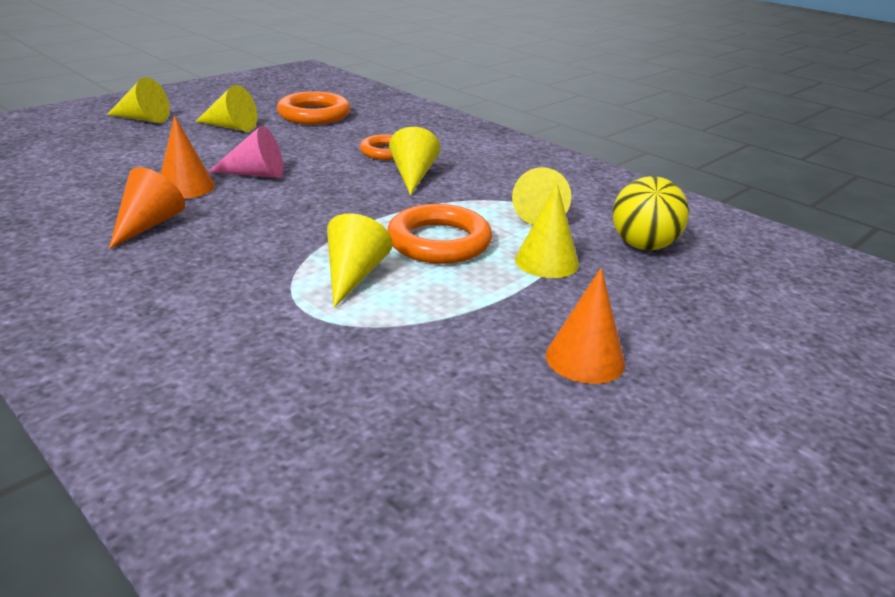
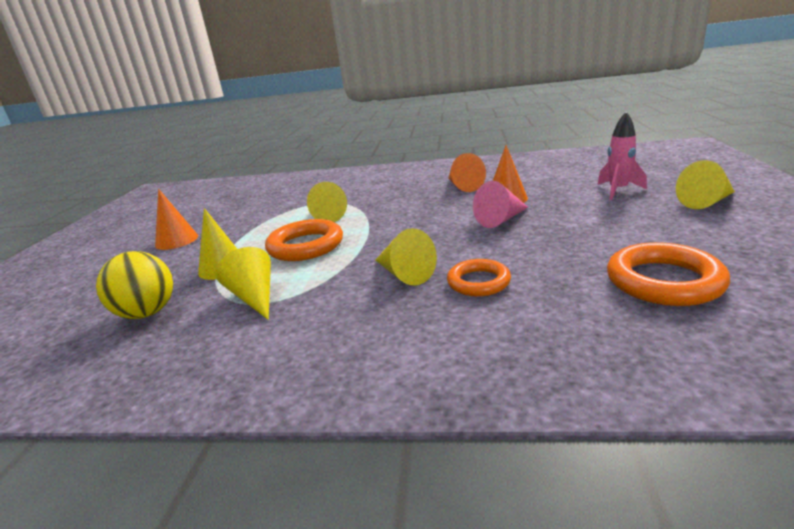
camera: 145 degrees right, 5 degrees down
yellow cone [195,85,257,132] -> none
none -> pink rocket [597,112,647,200]

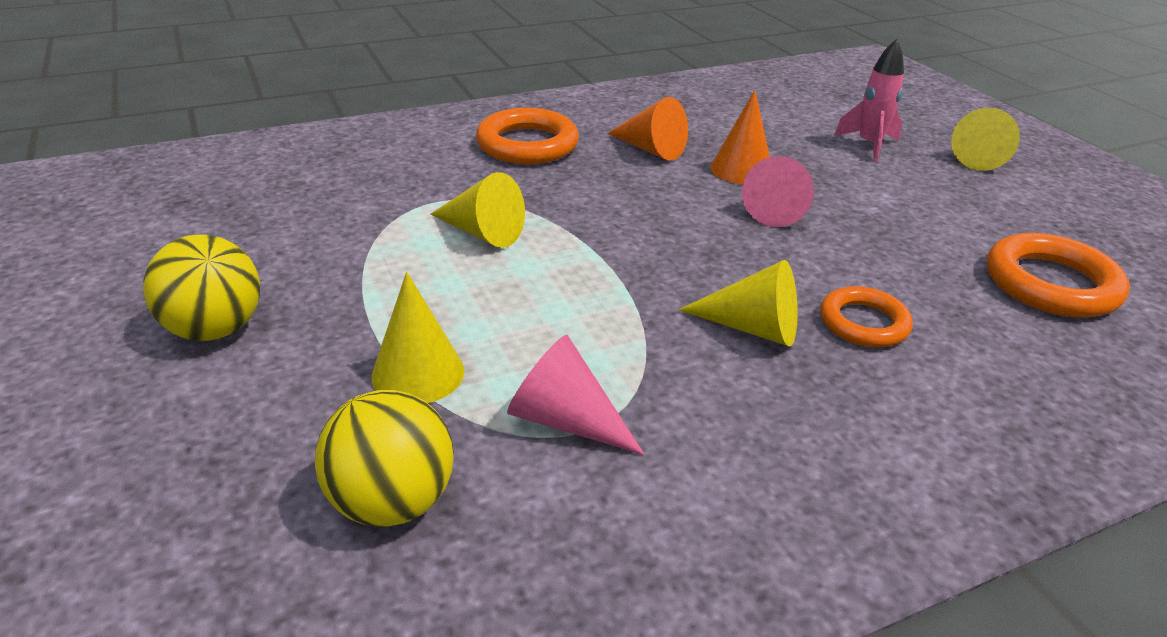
camera: 35 degrees left, 10 degrees up
orange cone [155,189,198,250] -> yellow ball [143,234,260,341]
yellow cone [216,247,271,320] -> pink cone [507,335,645,455]
orange ring [265,219,343,261] -> orange ring moved to [476,108,579,164]

